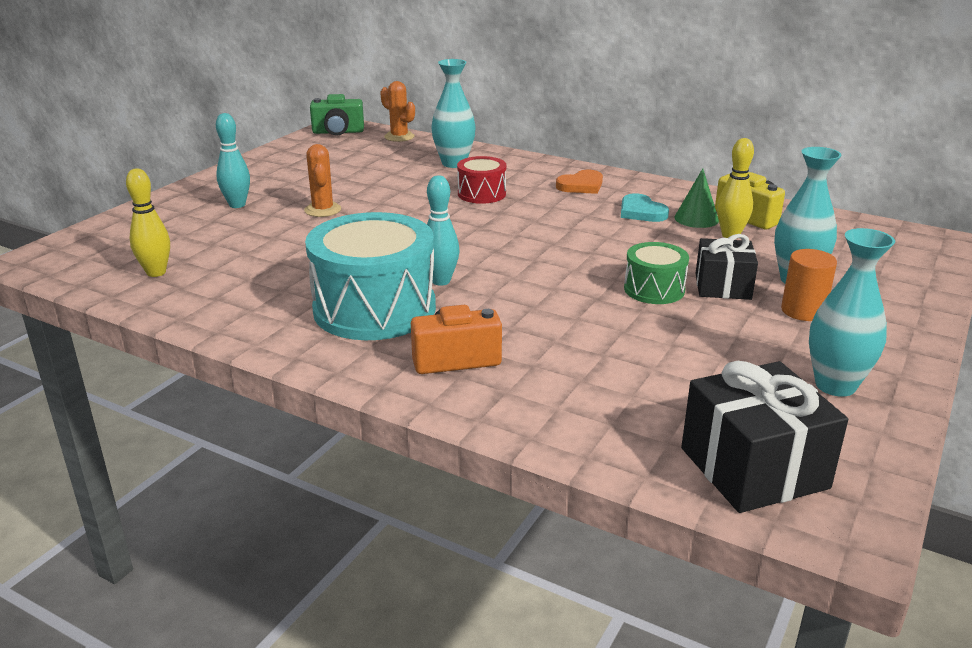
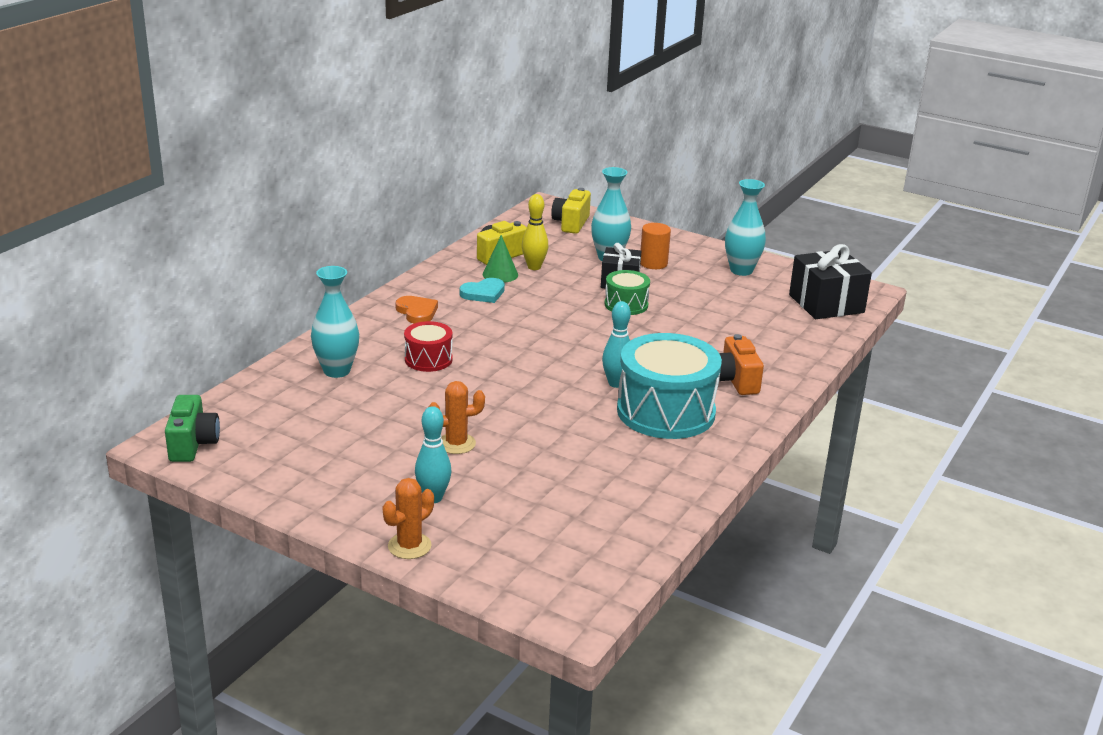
camera: 90 degrees left, 0 degrees up
yellow bowling pin [126,168,170,277] -> none
orange cactus [380,81,415,142] -> orange cactus moved to [383,478,434,559]
none -> yellow camera [551,188,591,234]

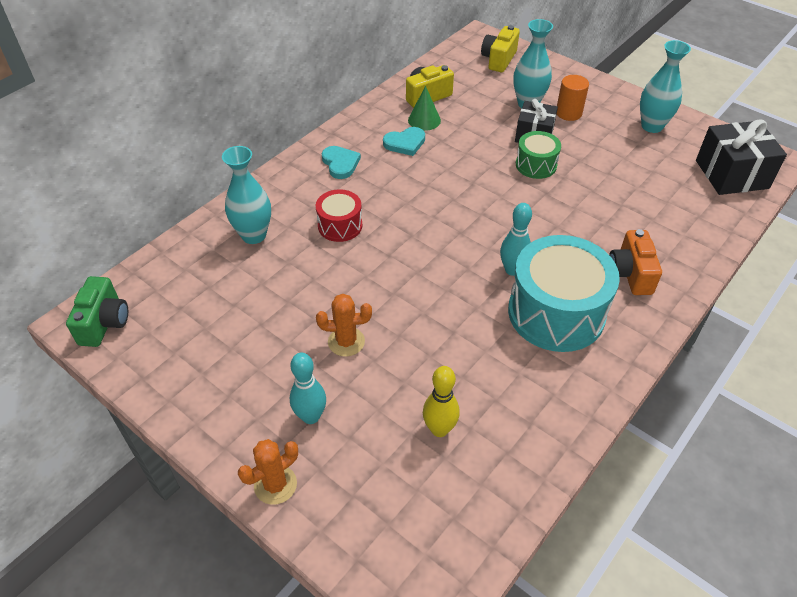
camera: 10 degrees right, 20 degrees up
orange heart [395,296,438,323] -> turquoise heart [322,146,361,179]
yellow bowling pin [522,194,548,270] -> yellow bowling pin moved to [423,366,460,437]

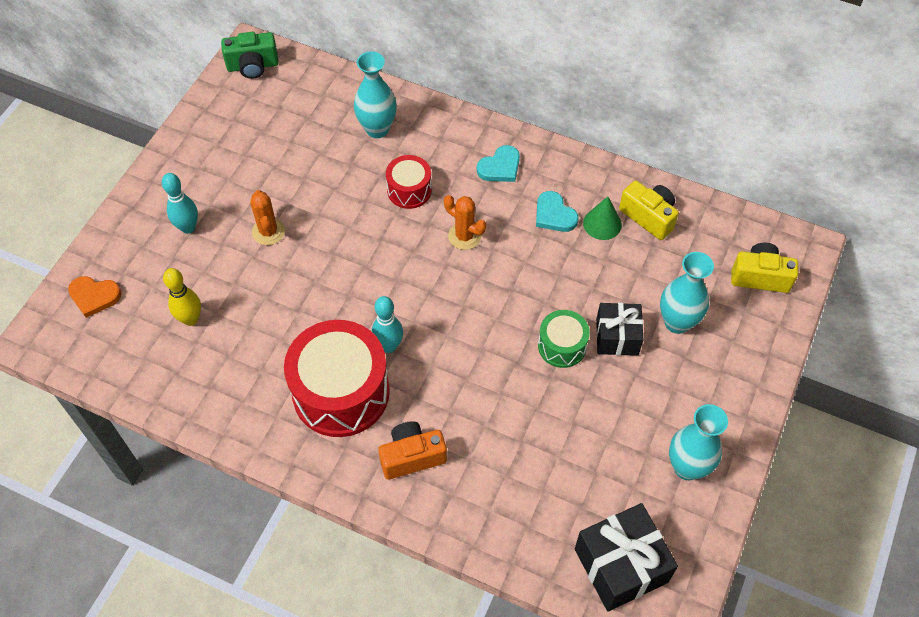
camera: 75 degrees right, 10 degrees up
orange cactus [238,439,298,505] -> orange cactus moved to [444,195,486,250]
turquoise drum [508,235,620,352] -> red drum [284,320,390,437]
orange cylinder [557,75,589,121] -> none
none -> orange heart [68,276,121,318]

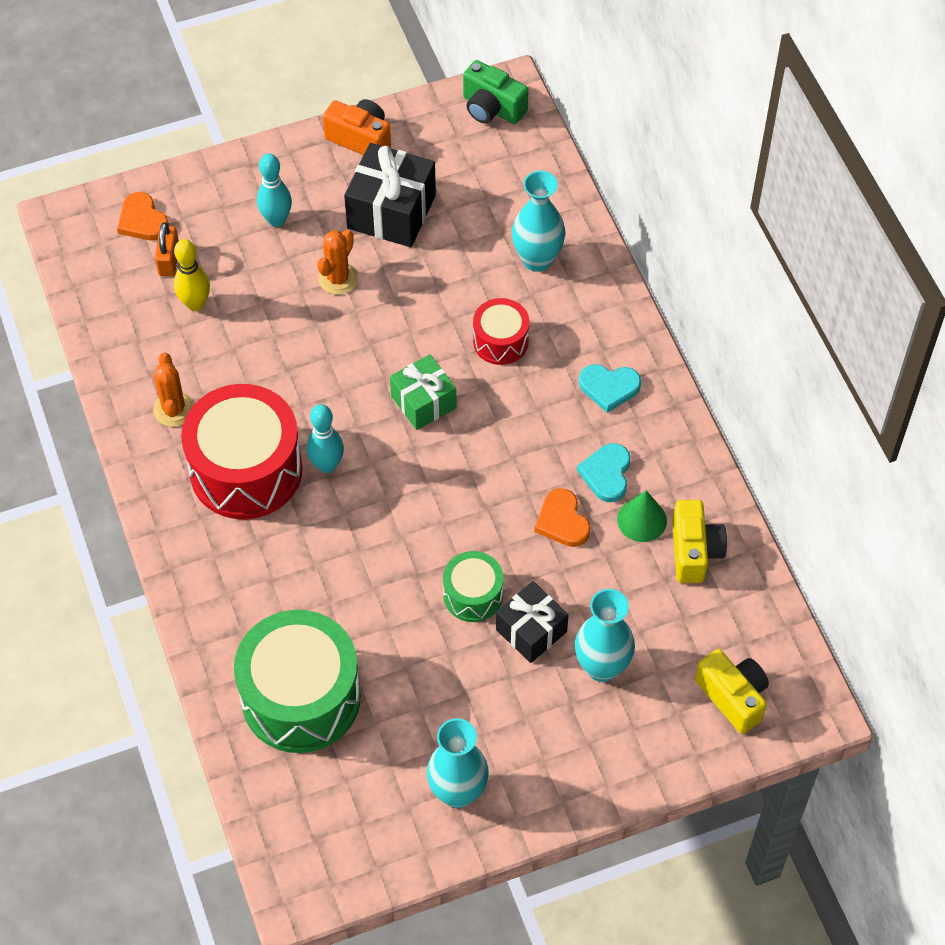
camera: 45 degrees right, 0 degrees up
orange camera [378,421,447,479] -> orange camera moved to [323,99,391,155]
orange cactus [444,195,486,250] -> orange cactus moved to [153,353,194,427]
black gift [575,503,678,611] -> black gift moved to [344,143,436,247]
none -> orange padlock [155,222,179,277]
none -> green drum [234,610,361,753]
none -> green gift [390,354,457,430]
none -> orange heart [534,488,591,547]

